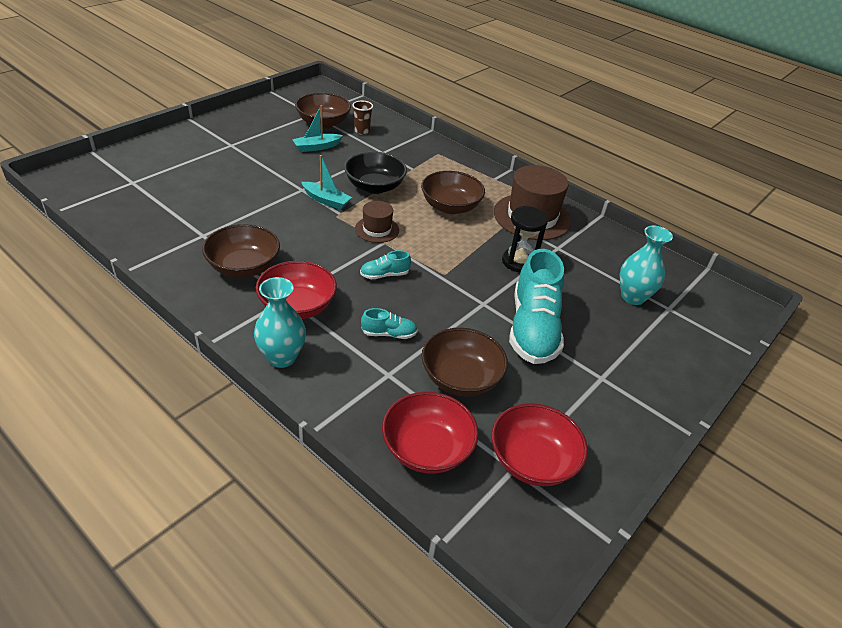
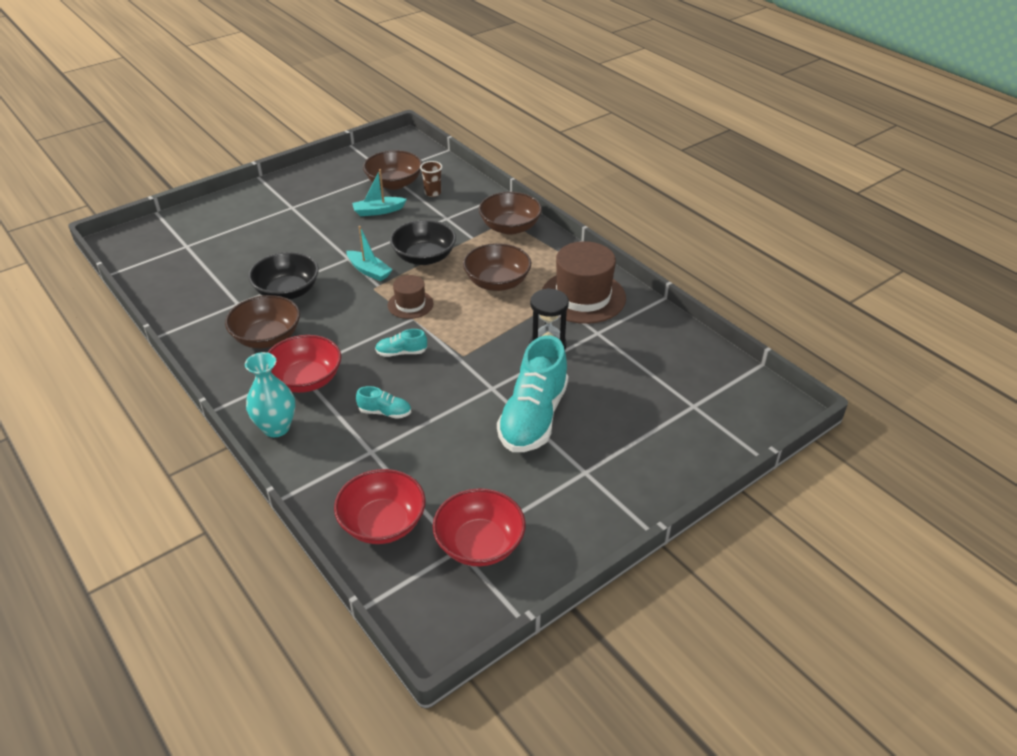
camera: 15 degrees right, 0 degrees up
brown bowl [421,328,508,396] -> brown bowl moved to [479,192,542,235]
turquoise vase [620,226,673,305] -> none
none -> black bowl [248,252,319,300]

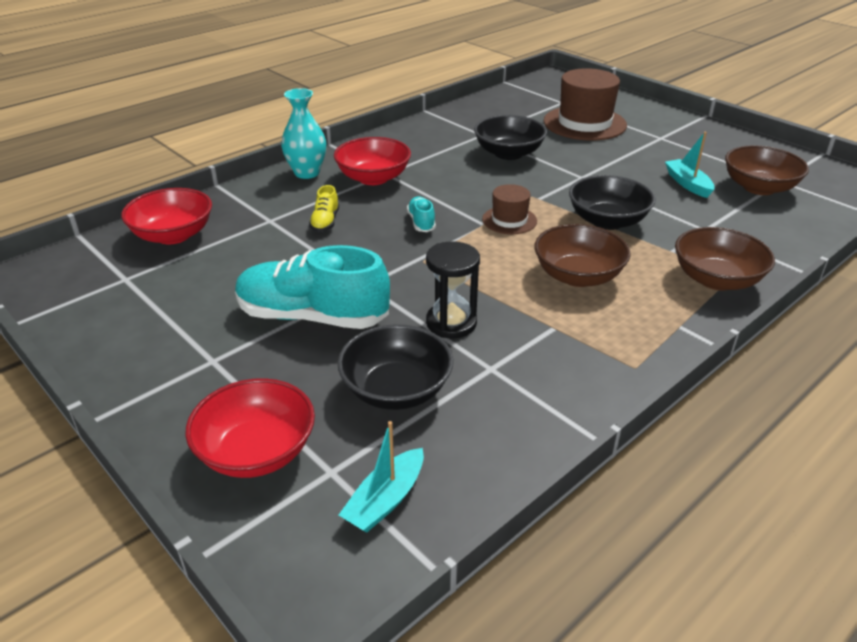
camera: 85 degrees right, 5 degrees down
brown bowl [225,295,300,348] -> none
turquoise boat [346,226,393,281] -> turquoise boat moved to [339,421,424,532]
turquoise shoe [356,386,411,419] -> yellow shoe [309,185,339,232]
brown cup [420,161,442,197] -> none
red bowl [433,488,526,566] -> red bowl moved to [186,378,315,478]
brown hat [542,241,626,324] -> brown hat moved to [544,68,627,141]
none -> black bowl [338,324,453,410]

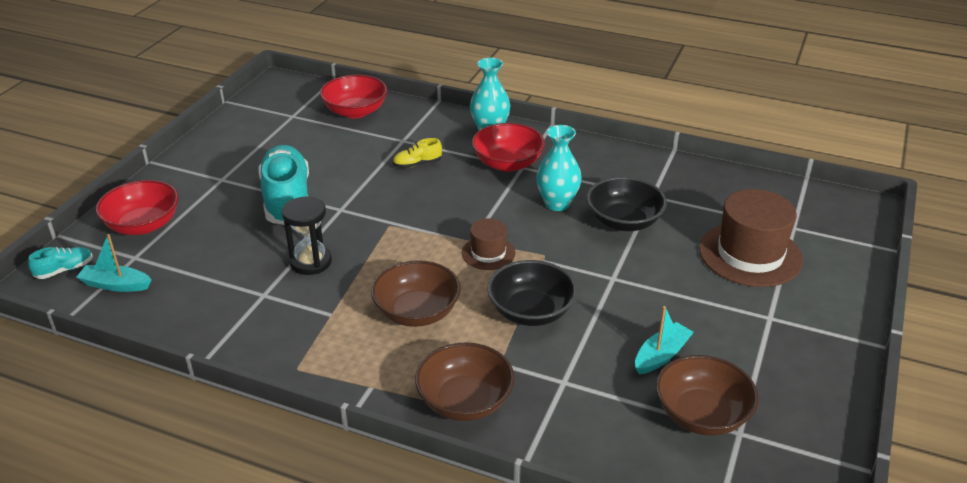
camera: 65 degrees right, 0 degrees up
black bowl [338,324,453,410] -> none
turquoise shoe [407,196,436,232] -> turquoise shoe moved to [28,247,93,279]
none -> turquoise vase [536,125,582,211]

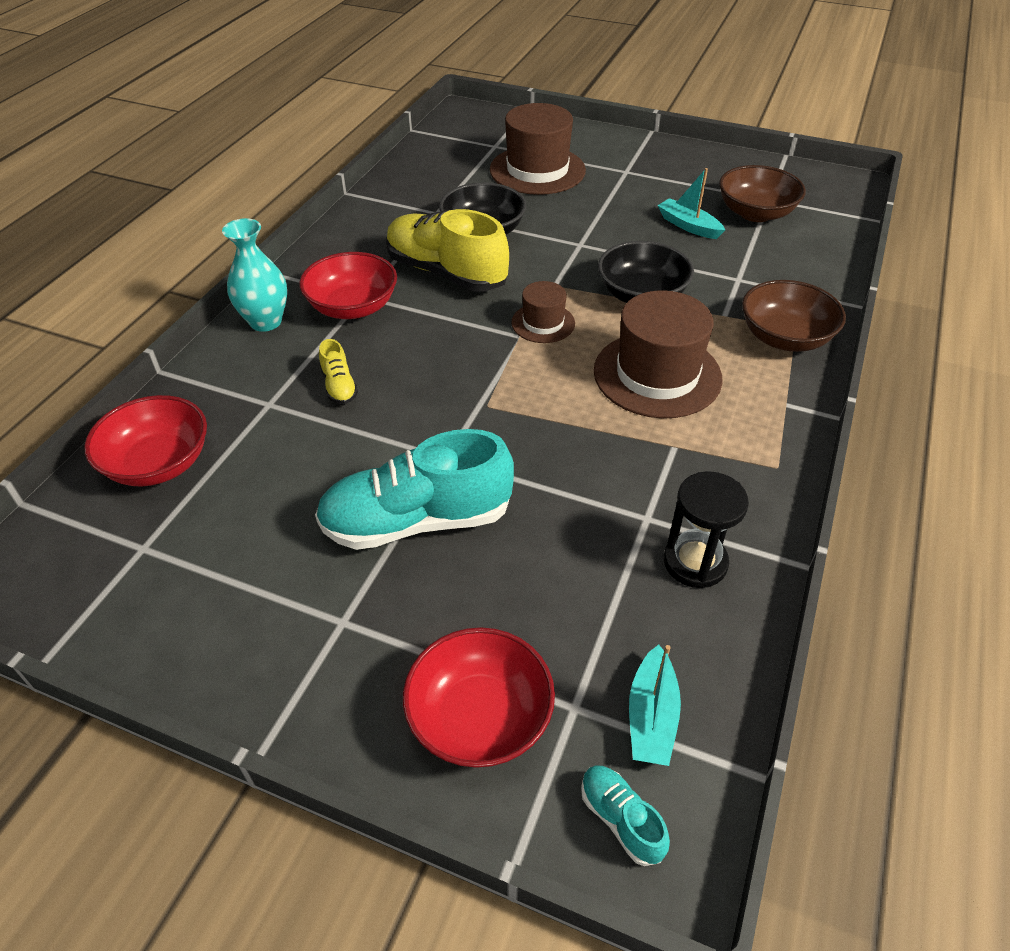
camera: 90 degrees left, 10 degrees up
black hourglass [282,197,332,275] -> black hourglass moved to [664,471,749,589]
brown bowl [371,260,461,327] -> brown hat [594,290,723,418]
turquoise vase [536,125,582,211] -> yellow shoe [386,209,509,291]

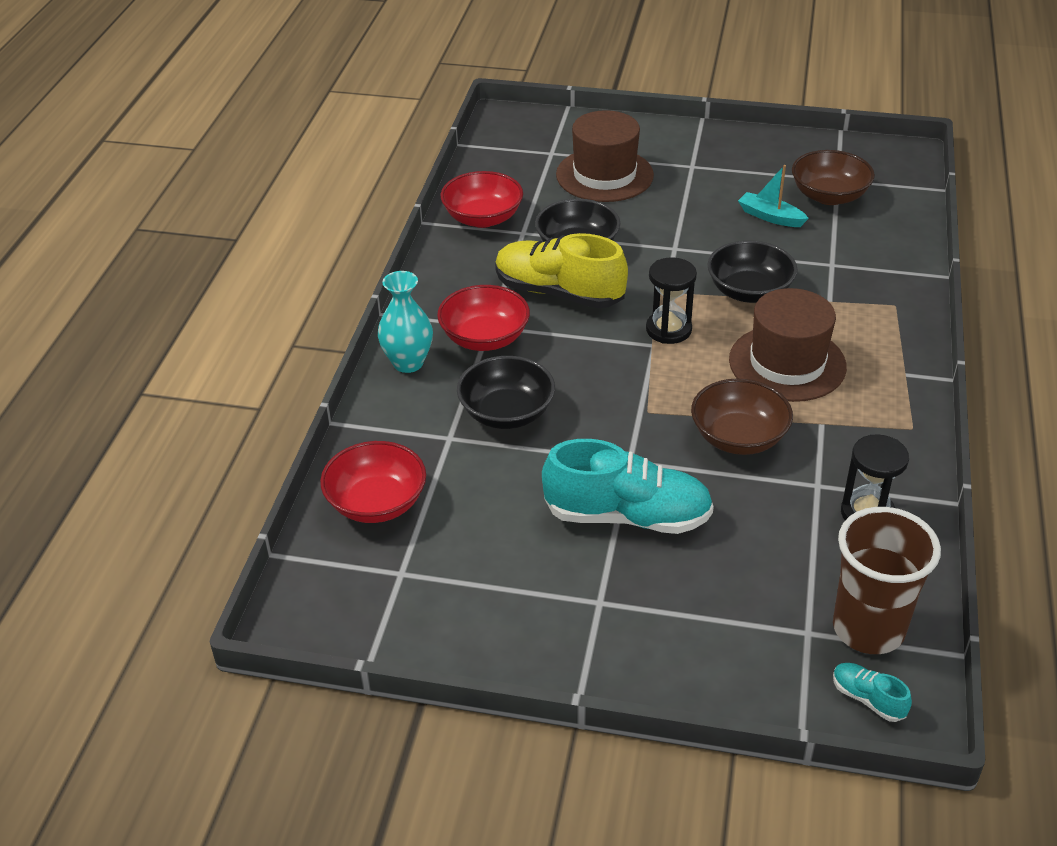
camera: 10 degrees left, 5 degrees down
turquoise shoe [315,429,514,550] -> turquoise shoe turned 150 degrees counterclockwise [542,439,714,534]
yellow shoe [319,339,358,405] -> black bowl [457,356,555,429]
red bowl [403,627,555,768] -> red bowl moved to [441,171,523,228]
brown hat [511,281,575,343] -> black hourglass [646,257,697,344]
turquoise boat [629,644,681,766] -> brown cup [833,507,941,654]
brown bowl [742,280,846,352] -> brown bowl moved to [691,379,793,455]

